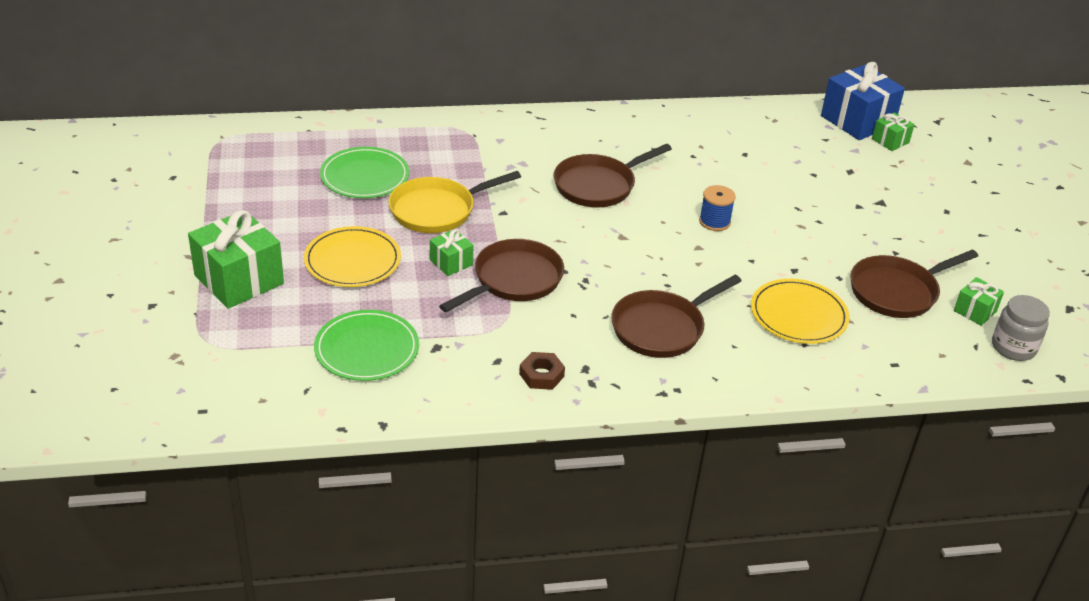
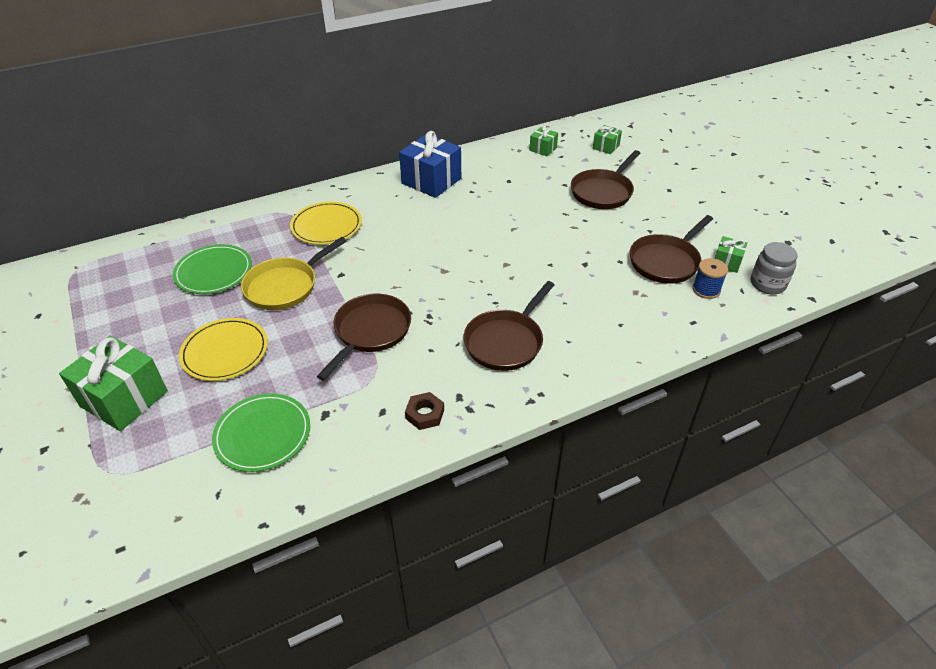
camera: 15 degrees left, 5 degrees up
green gift [430,229,474,276] -> green gift moved to [529,126,558,156]
brown pan [554,144,672,208] -> brown pan moved to [571,150,641,209]
blue spool [699,185,736,231] -> blue spool moved to [692,258,728,299]
yellow plate [751,279,850,344] -> yellow plate moved to [290,202,362,245]
blue gift [821,62,905,140] -> blue gift moved to [399,131,461,198]

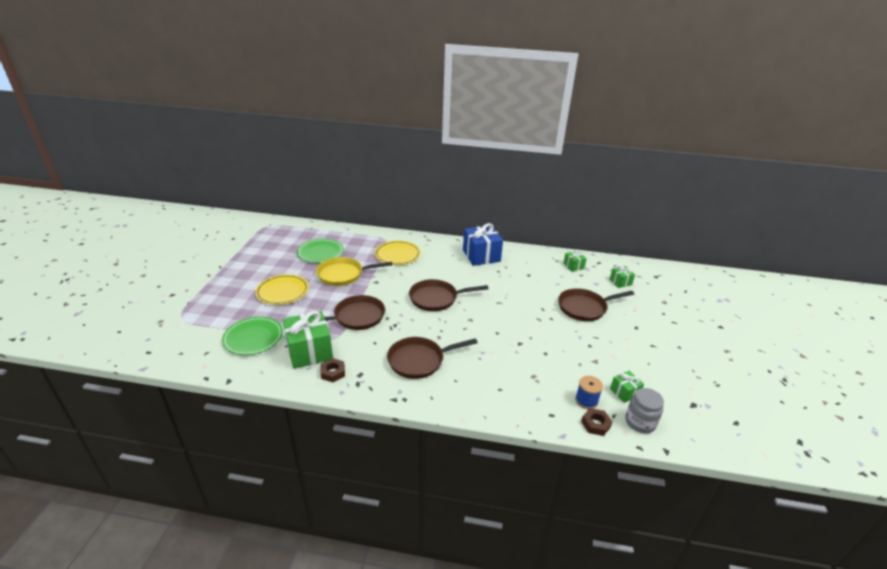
camera: 35 degrees right, 10 degrees down
green gift [59,336,168,431] -> green gift moved to [283,311,333,369]
brown pan [630,215,713,284] -> brown pan moved to [409,279,489,311]
none -> brown nut [581,408,612,436]

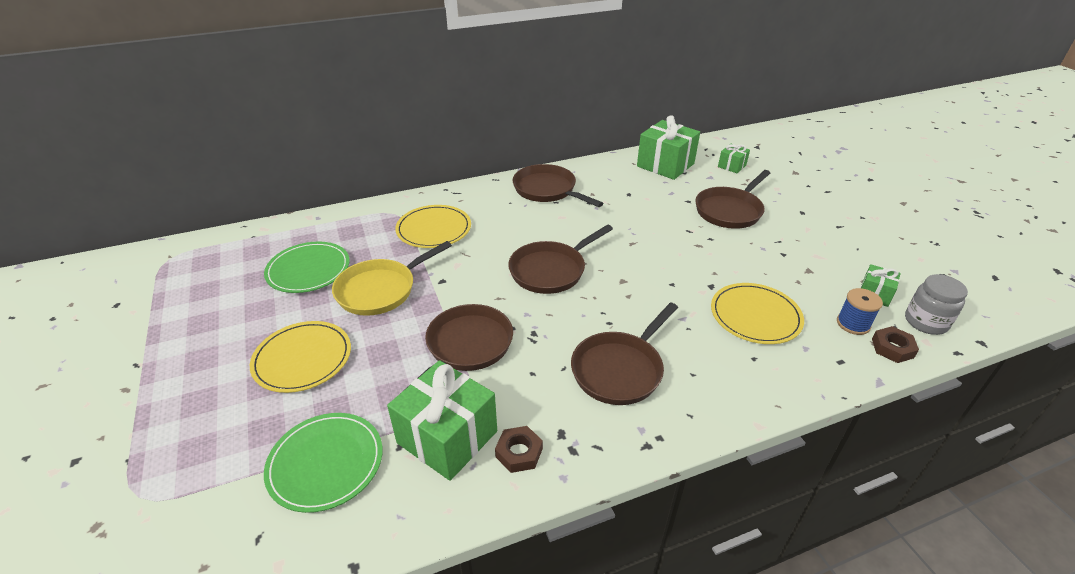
camera: 30 degrees left, 5 degrees up
blue gift [463,223,503,266] -> brown pan [513,164,603,207]
green gift [563,250,587,272] -> green gift [637,115,700,180], size x2.00
none -> yellow plate [711,283,804,344]

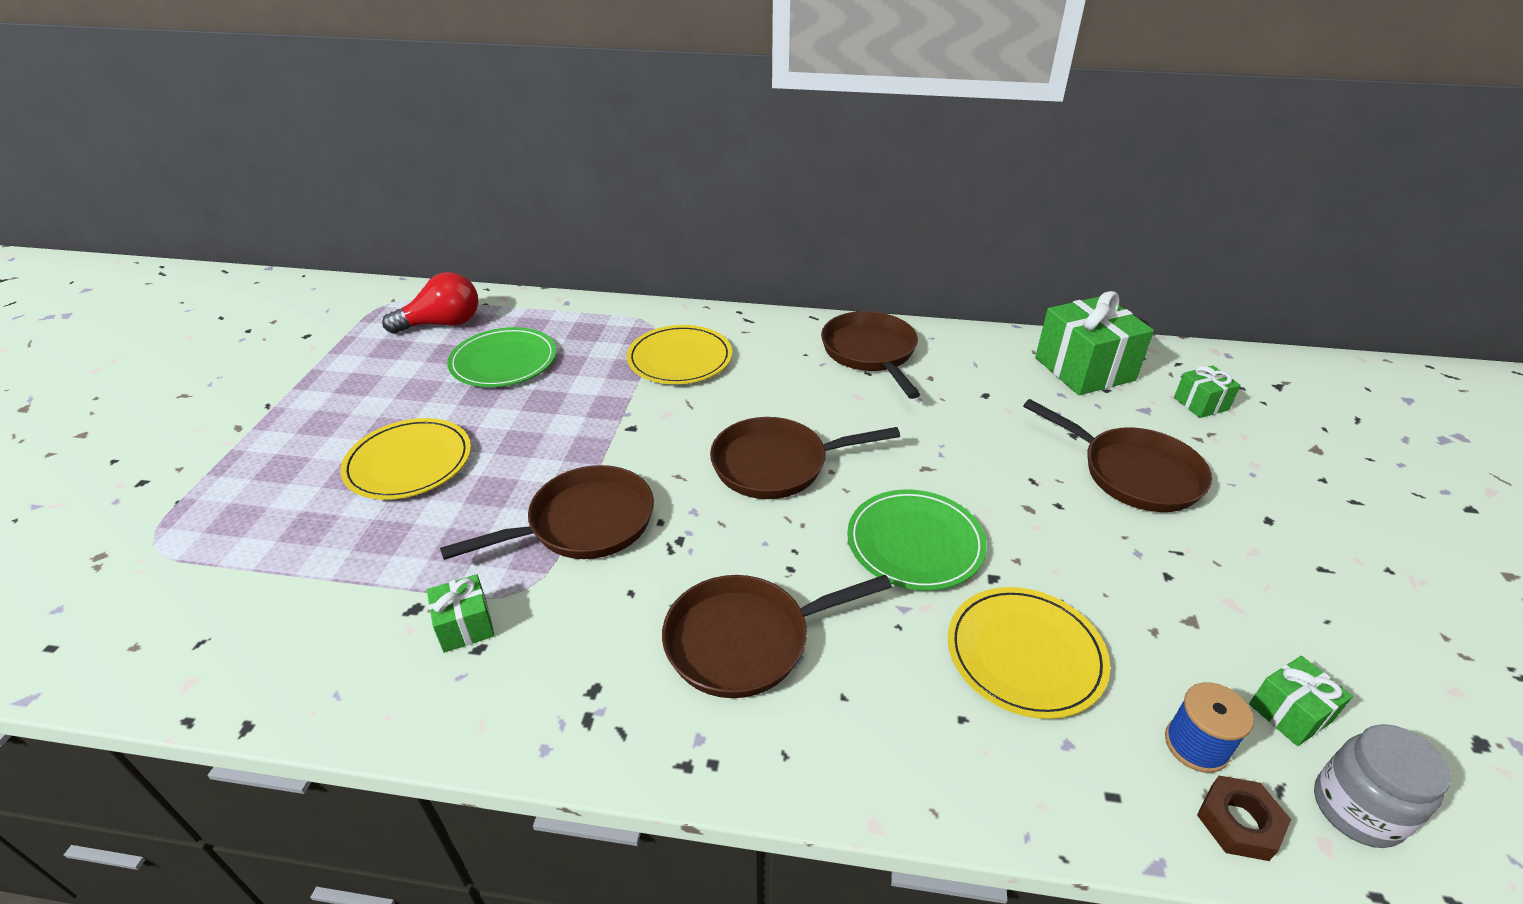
camera: 30 degrees right, 0 degrees up
green plate [264,413,383,513] -> green plate moved to [847,490,987,591]
yellow pan [332,241,452,316] -> none
green gift [387,360,497,481] -> green gift [427,574,495,653], size x0.50
brown nut [495,426,543,473] -> none
brown pan [695,170,770,229] -> brown pan turned 120 degrees counterclockwise [1023,399,1212,512]
none -> red light bulb [382,272,478,334]

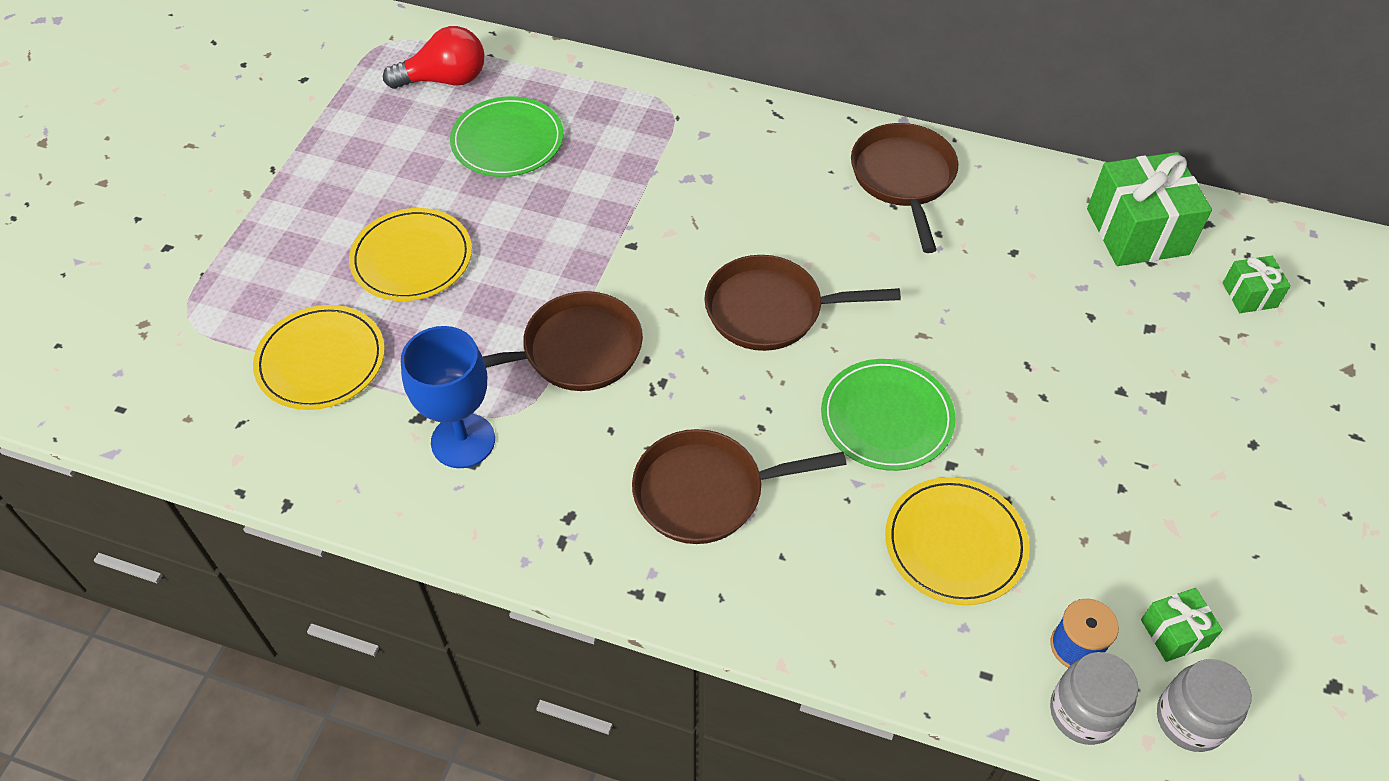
camera: 10 degrees right, 15 degrees up
green gift [427,574,495,653] -> blue goblet [401,326,495,468]
yellow plate [627,325,732,384] -> yellow plate moved to [253,305,385,410]
brown pan [1023,399,1212,512] -> none
brown nut [1197,776,1291,861] -> grey jar [1050,652,1139,745]

